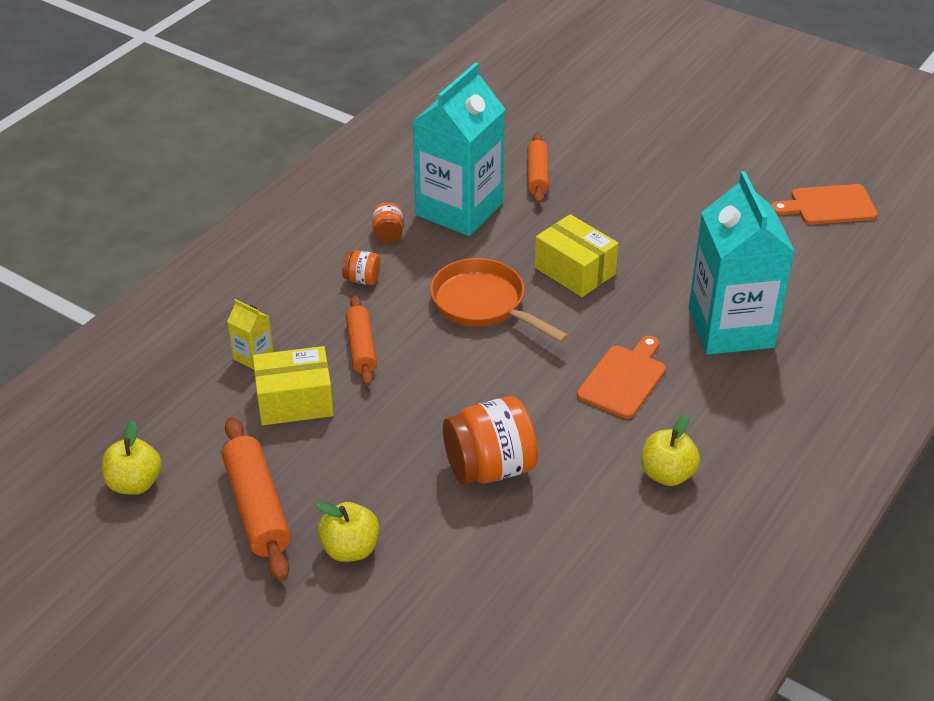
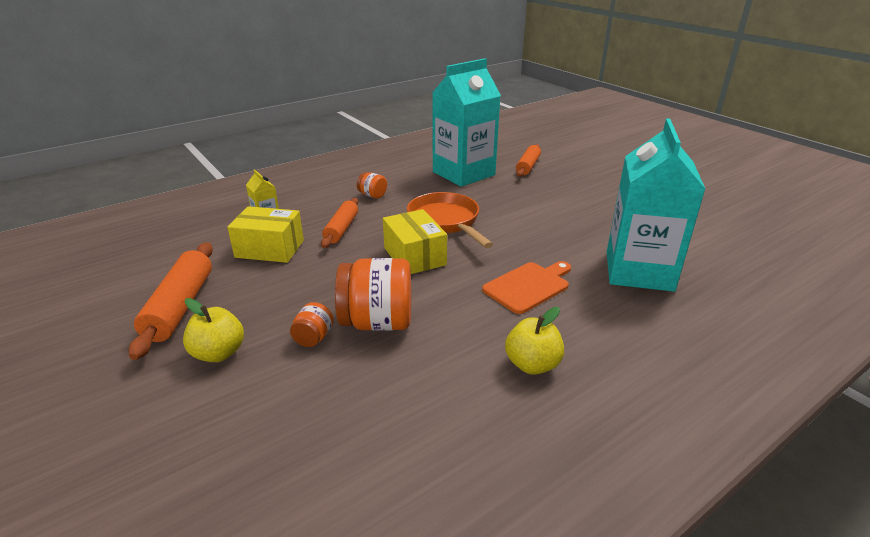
camera: 20 degrees right, 10 degrees down
yellow apple [102,420,162,495] -> none
orange jar [372,202,403,243] -> orange jar moved to [290,302,334,347]
yellow box [534,214,619,297] -> yellow box moved to [383,209,447,274]
orange cutting board [771,184,878,224] -> none

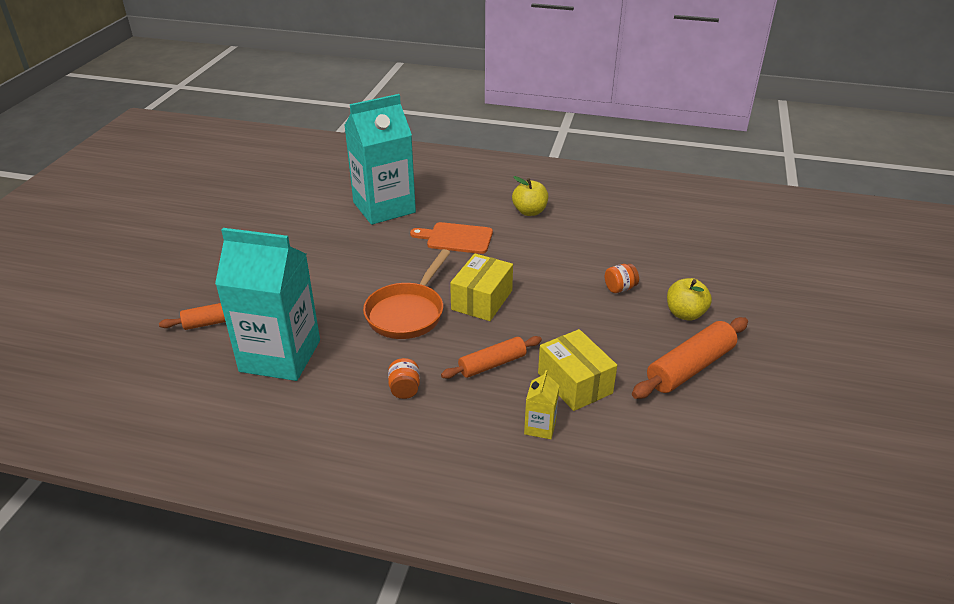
camera: 130 degrees left, 5 degrees up
orange jar [335,258,411,331] -> none

